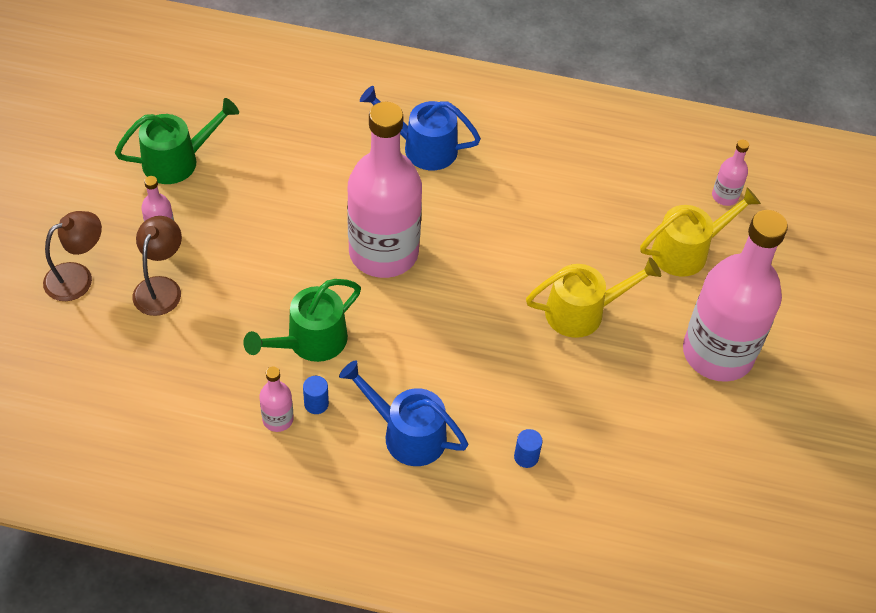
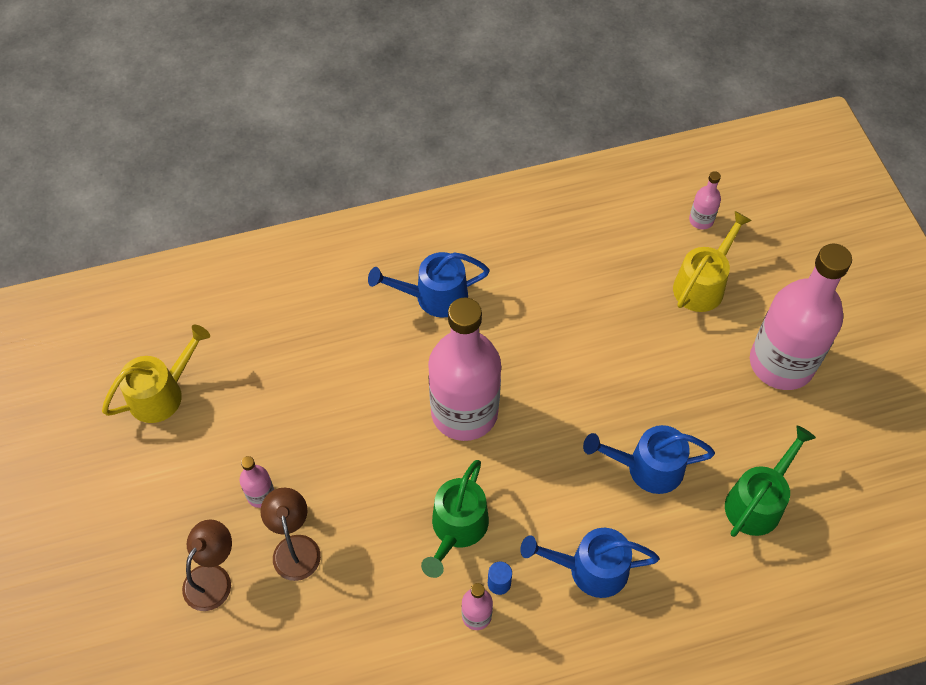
camera: 25 degrees left, 5 degrees up
green watering can [115,98,239,184] -> green watering can moved to [725,426,816,537]
blue cylinder [514,429,543,468] -> none
yellow watering can [526,257,661,338] -> yellow watering can moved to [102,325,210,423]
none -> blue watering can [583,425,715,494]

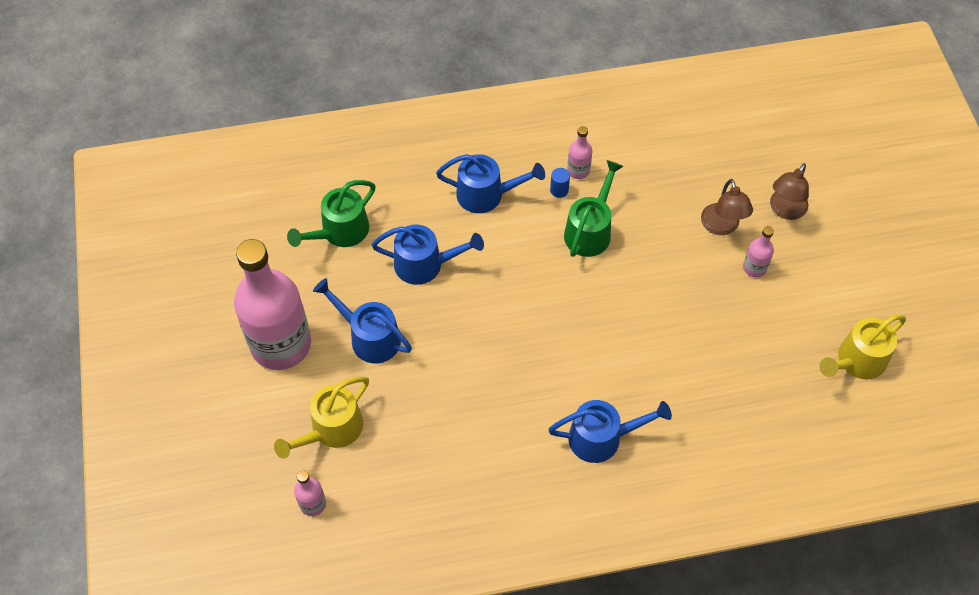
camera: 175 degrees left, 0 degrees up
pink bottle [428,297,501,441] -> none
none -> blue watering can [313,278,412,363]

